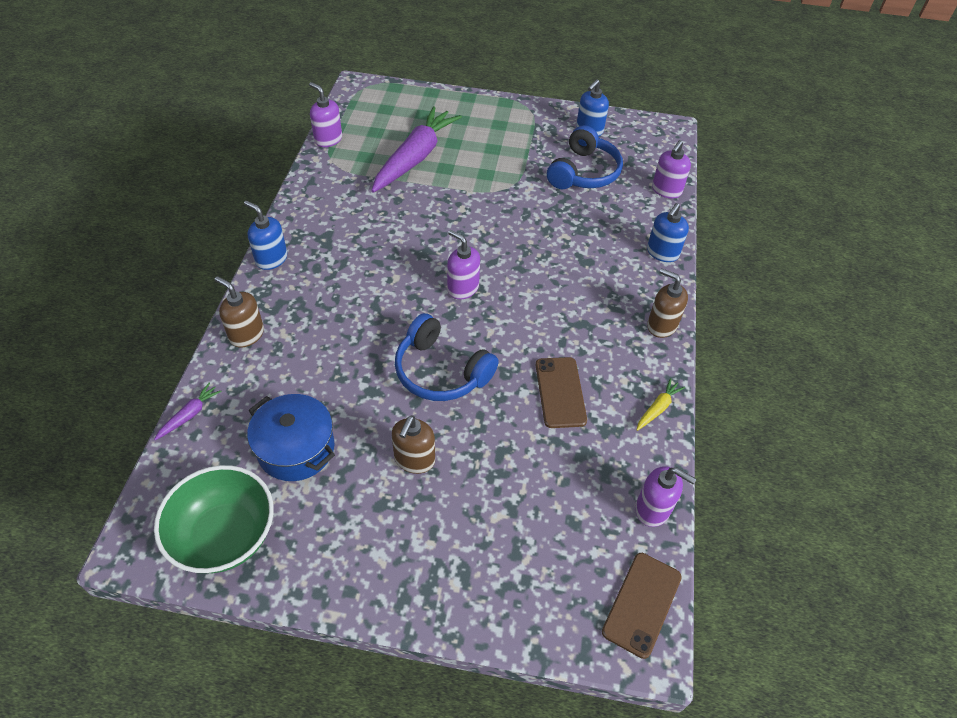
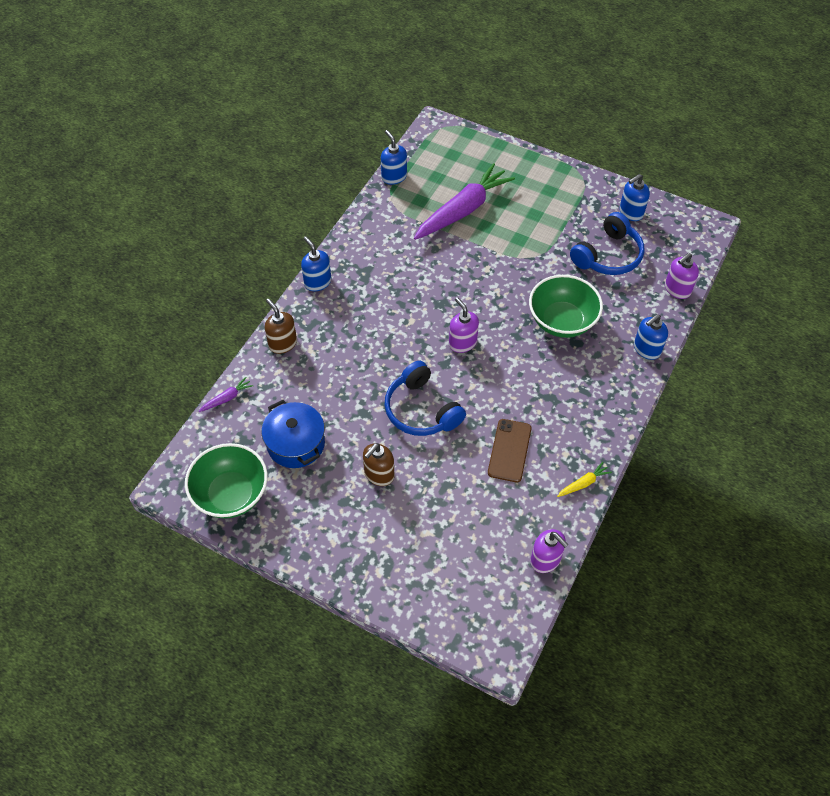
camera: 20 degrees right, 5 degrees up
purple soap dispenser [309,82,342,147] -> blue soap dispenser [381,130,407,185]
brown phone [602,553,682,659] -> none
brown soap dispenser [647,268,688,338] -> none
none -> green bowl [529,275,603,338]

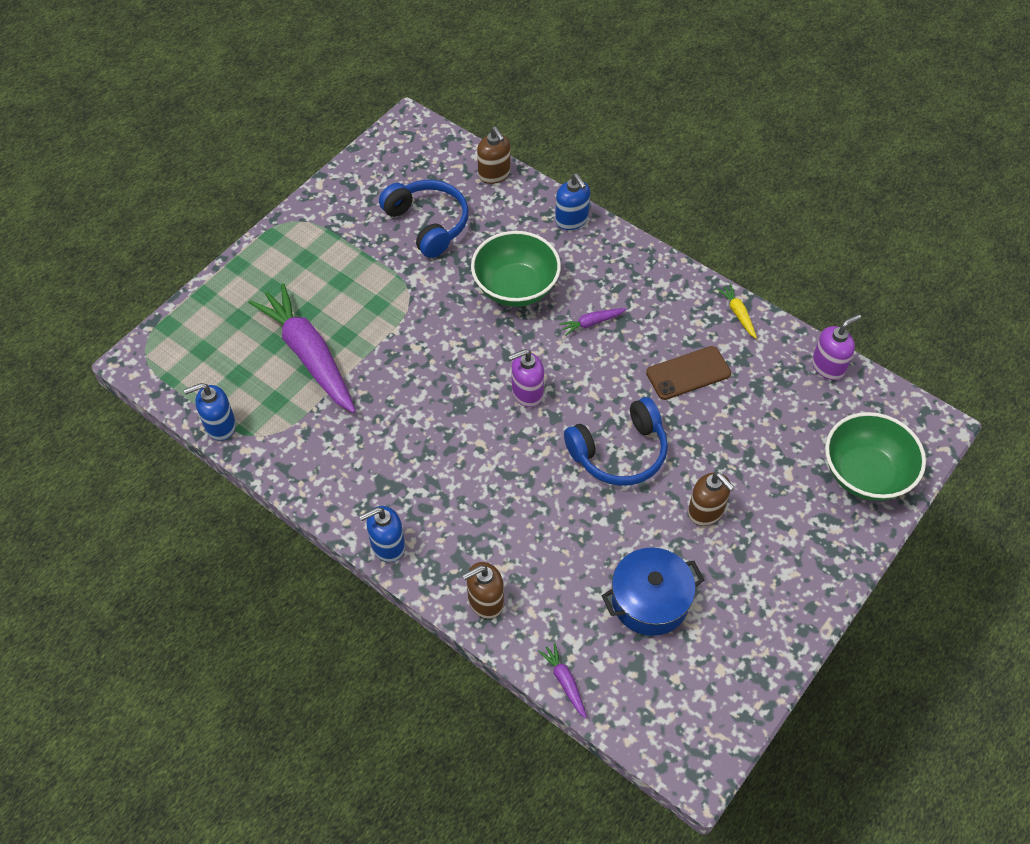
camera: 80 degrees left, 0 degrees up
green bowl [185,443,268,519] -> green bowl moved to [825,412,926,501]
brown phone [488,419,532,482] -> brown phone turned 45 degrees counterclockwise [646,346,731,400]
blue soap dispenser [620,174,650,221] -> none
purple soap dispenser [665,253,699,299] -> brown soap dispenser [477,127,511,184]
none -> purple carrot [559,308,626,336]

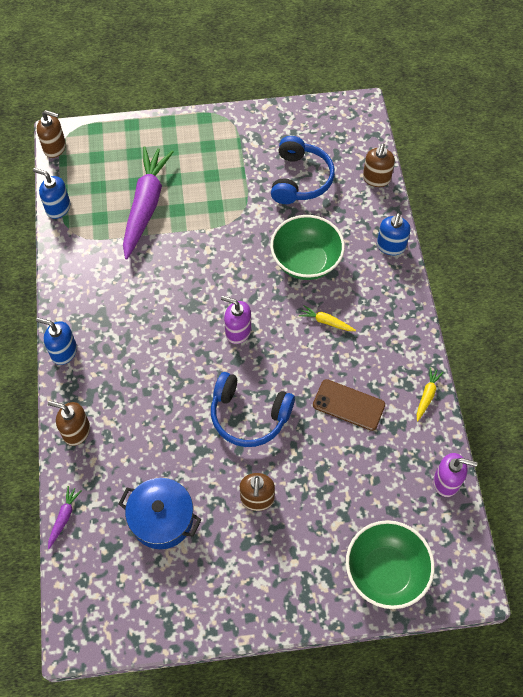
camera: 45 degrees right, 5 degrees up
purple carrot [559,308,626,336] -> yellow carrot [299,305,356,331]
none -> brown soap dispenser [37,110,66,158]

